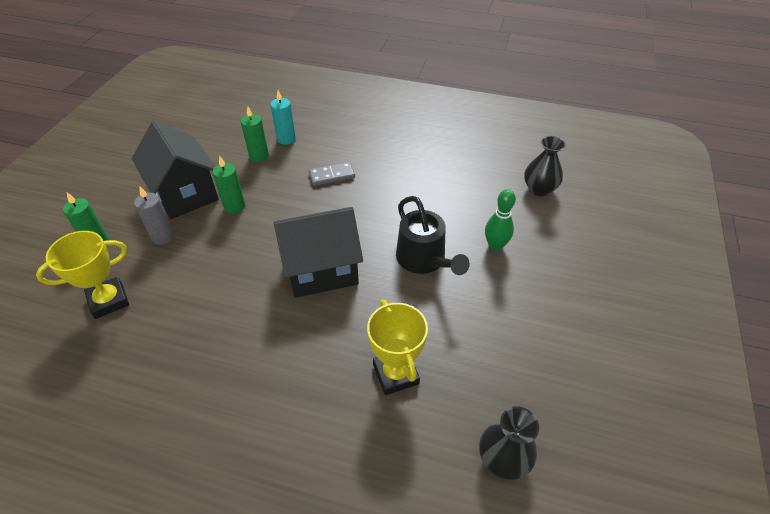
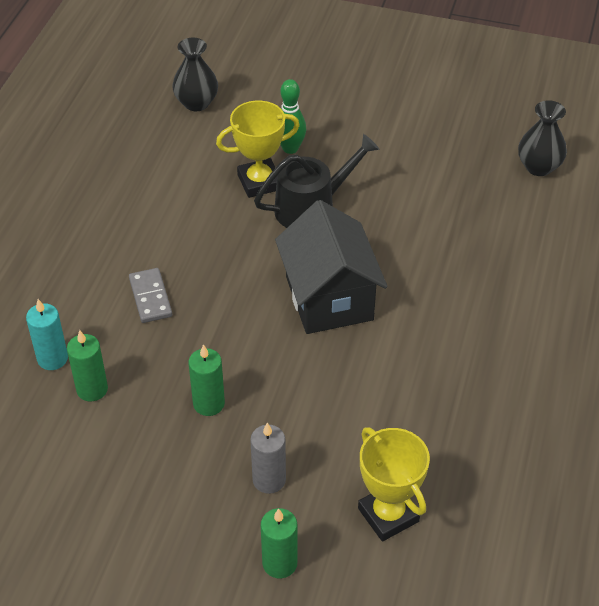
camera: 90 degrees left, 0 degrees up
black house [132,121,219,219] -> none
yellow trophy [367,300,428,395] -> yellow trophy moved to [216,101,300,198]

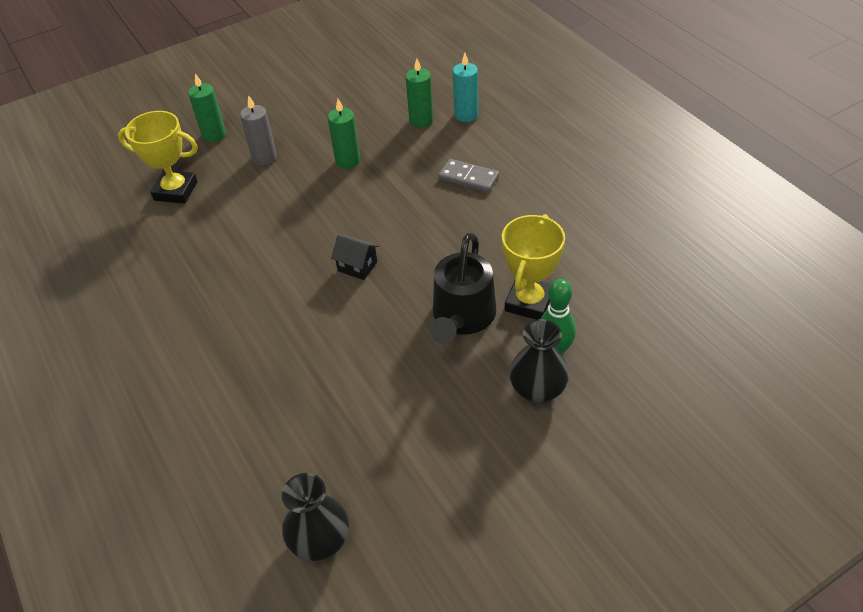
camera: 135 degrees right, 0 degrees up
black vase [173,37,218,111] -> black vase moved to [509,319,569,404]
black house [275,200,388,334] -> black house [331,235,379,280], size x0.41

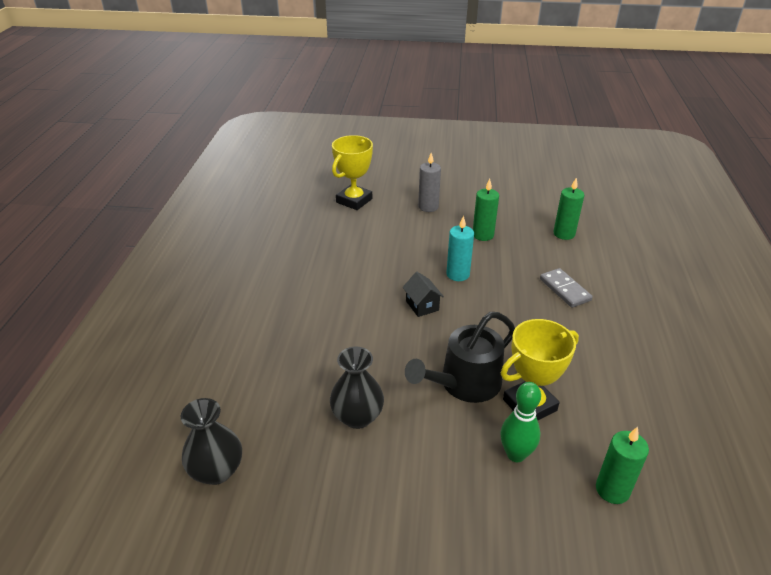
camera: 35 degrees right, 10 degrees down
yellow trophy [118,111,198,204] -> yellow trophy turned 75 degrees clockwise [332,135,373,210]
green candle [188,73,226,142] -> green candle moved to [596,427,649,504]
turquoise candle [453,53,478,122] -> turquoise candle moved to [446,215,474,281]
black vase [509,319,569,404] -> black vase moved to [330,347,384,429]

